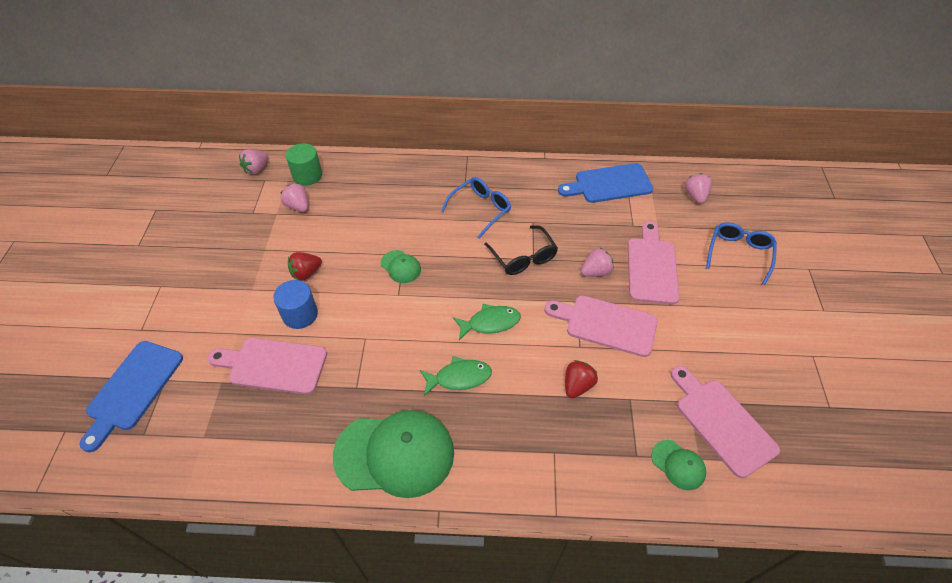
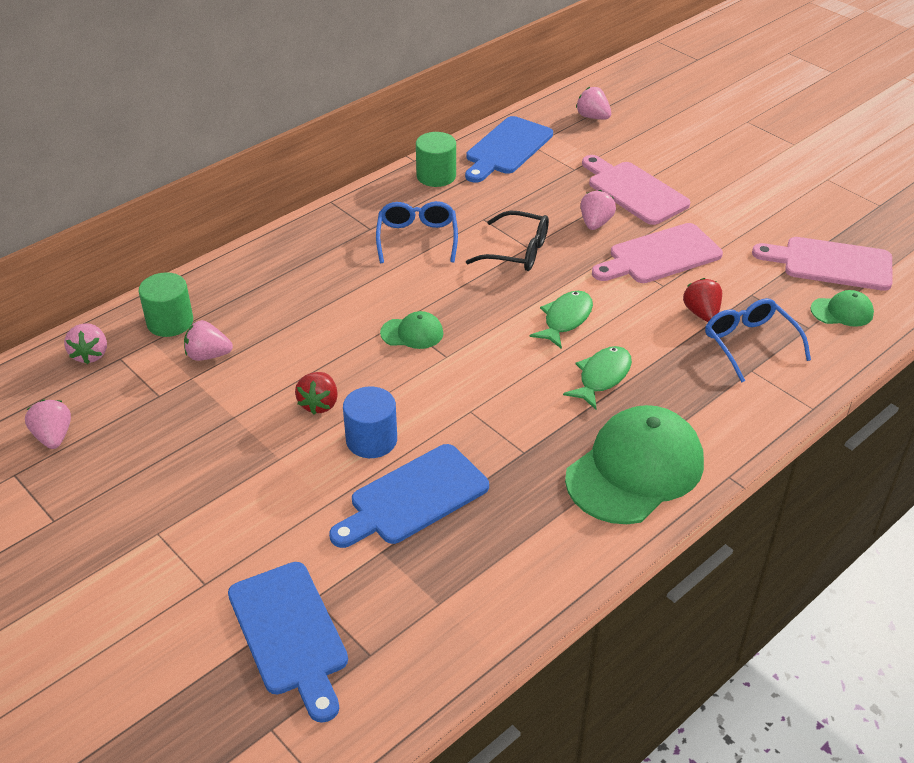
camera: 45 degrees left, 10 degrees down
pink cutting board [208,338,327,395] -> blue cutting board [329,444,489,548]
blue glasses [706,223,777,285] -> blue glasses moved to [705,298,811,382]
none -> pink strawberry [25,399,71,449]
none -> green cylinder [416,132,456,187]

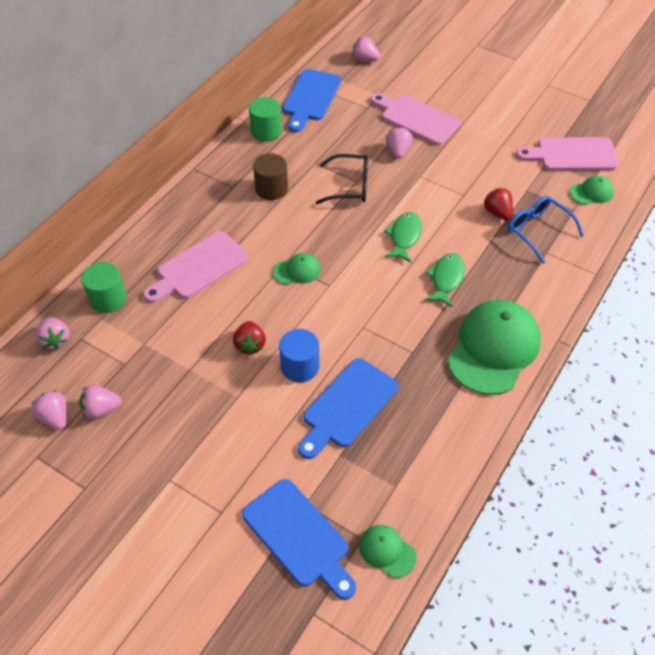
camera: 15 degrees left, 10 degrees up
pink strawberry [184,320,233,361] -> pink strawberry moved to [79,385,122,419]
blue glasses [376,201,458,263] -> brown cylinder [253,153,288,200]
pink cutting board [592,223,723,283] -> pink cutting board moved to [143,231,249,303]
none -> green cap [359,525,417,578]

